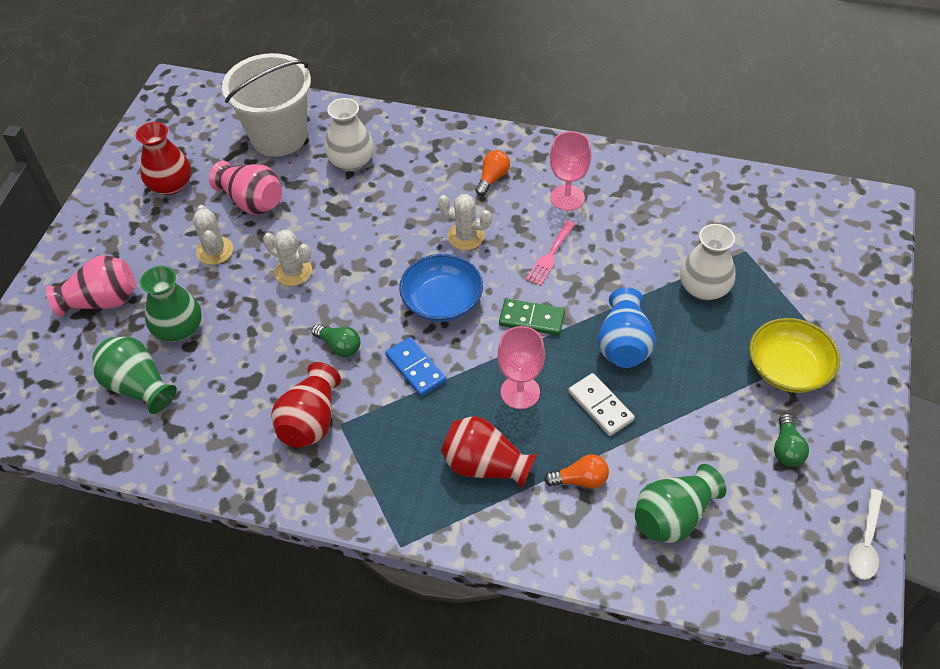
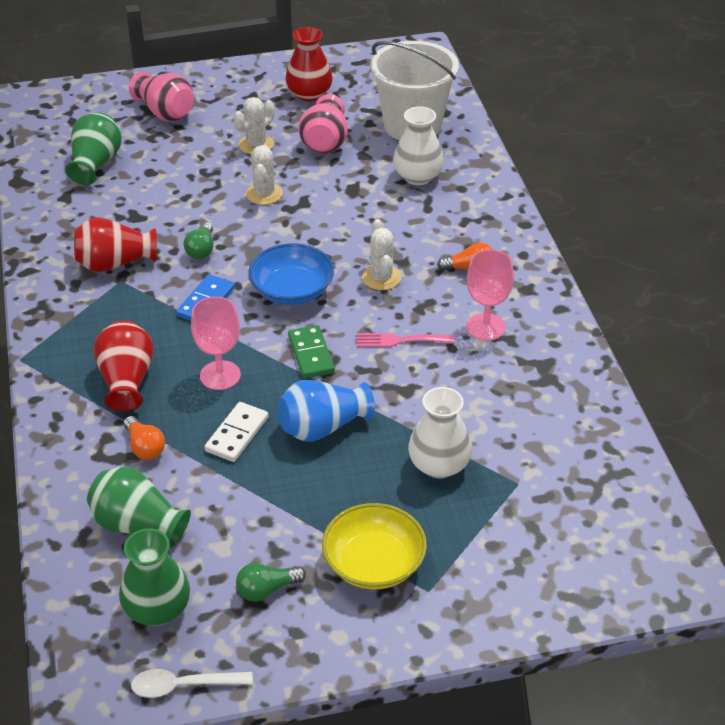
camera: 60 degrees right, 10 degrees down
green vase [140,266,201,342] -> green vase moved to [119,528,190,626]

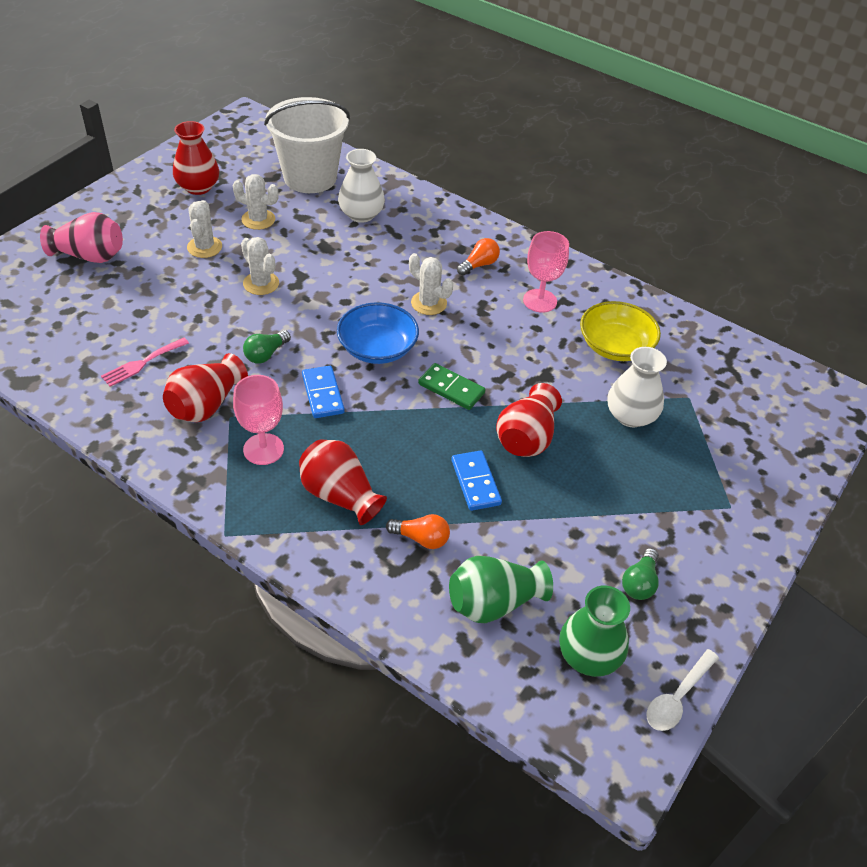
camera: 45 degrees left, 5 degrees up
green vase [65,112,122,185] -> none
green light bulb [183,222,214,259] -> green light bulb turned 75 degrees clockwise [243,330,291,364]
pink goblet [191,296,241,390] -> pink goblet moved to [233,375,284,465]
white domino [204,402,269,462] -> blue domino [451,450,502,511]
blue vase [278,380,375,442] -> red vase [496,383,562,457]
pink vase [299,94,348,153] -> white cactus [233,174,279,230]
yellow bowl [322,503,427,589] -> yellow bowl moved to [580,301,661,361]
pink fork [357,333,454,347] -> pink fork moved to [101,338,189,387]

